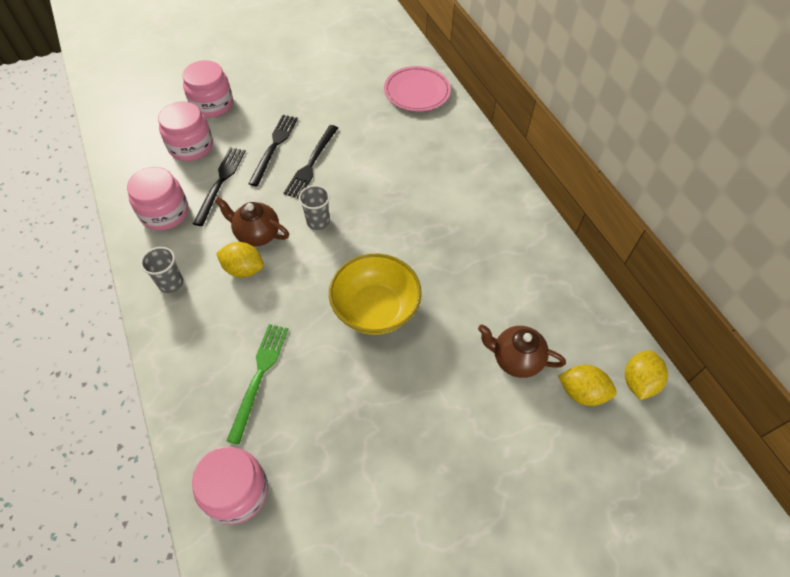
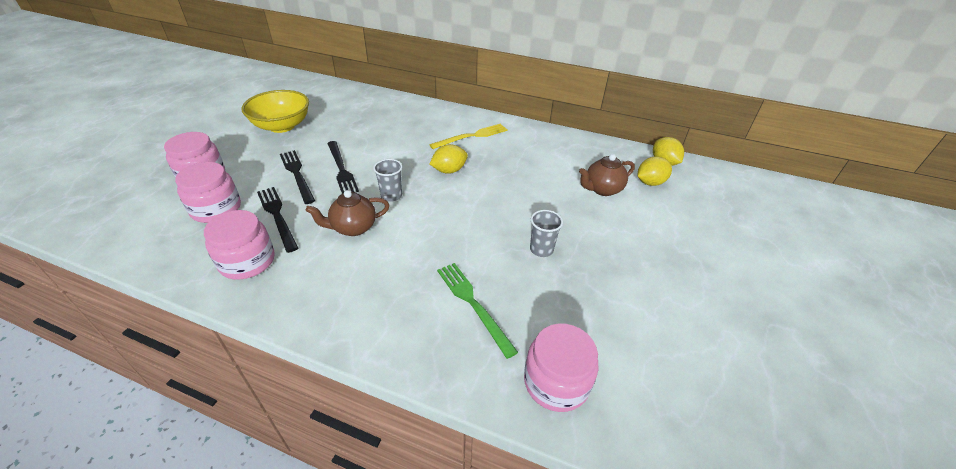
camera: 45 degrees left, 15 degrees down
grey cup [140,247,183,293] -> grey cup moved to [530,210,563,257]
yellow lemon [216,242,264,278] -> yellow lemon moved to [430,144,468,174]
yellow bowl [329,254,422,335] -> yellow bowl moved to [241,90,309,133]
pink plate [384,66,451,111] -> none
none -> yellow fork [429,124,508,149]

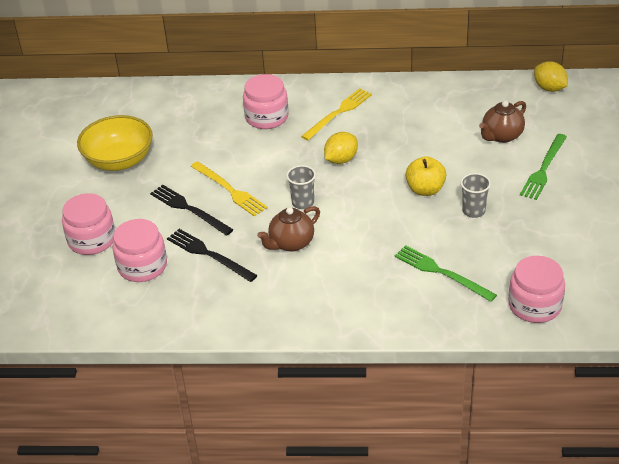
camera: 15 degrees left, 0 degrees up
pink jar [204,210,275,280] -> pink jar moved to [243,74,289,129]
black fork [327,141,359,194] -> yellow fork [190,161,268,217]
yellow lemon [637,156,672,186] -> none
none -> yellow apple [405,156,446,196]
none -> green fork [520,134,567,200]

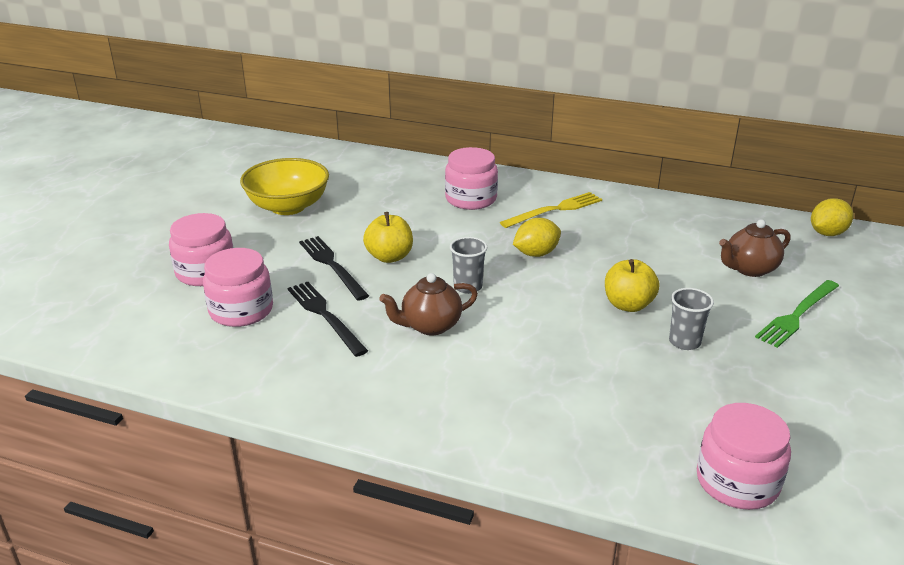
camera: 15 degrees right, 10 degrees down
yellow fork [190,161,268,217] -> yellow apple [363,212,413,263]
green fork [395,245,497,302] -> none
yellow lemon [534,61,568,92] -> yellow lemon turned 75 degrees clockwise [811,198,854,236]

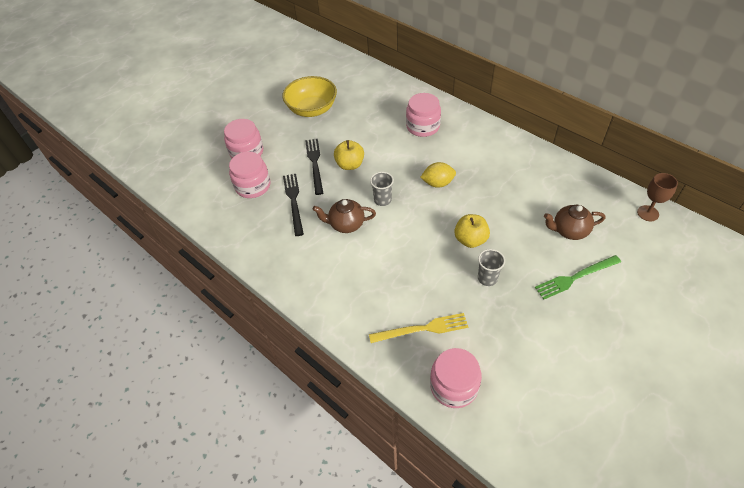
camera: 25 degrees right, 20 degrees up
yellow fork [500,192,602,228] -> yellow fork moved to [369,313,468,343]
yellow lemon [811,198,854,236] -> brown goblet [637,173,678,221]

